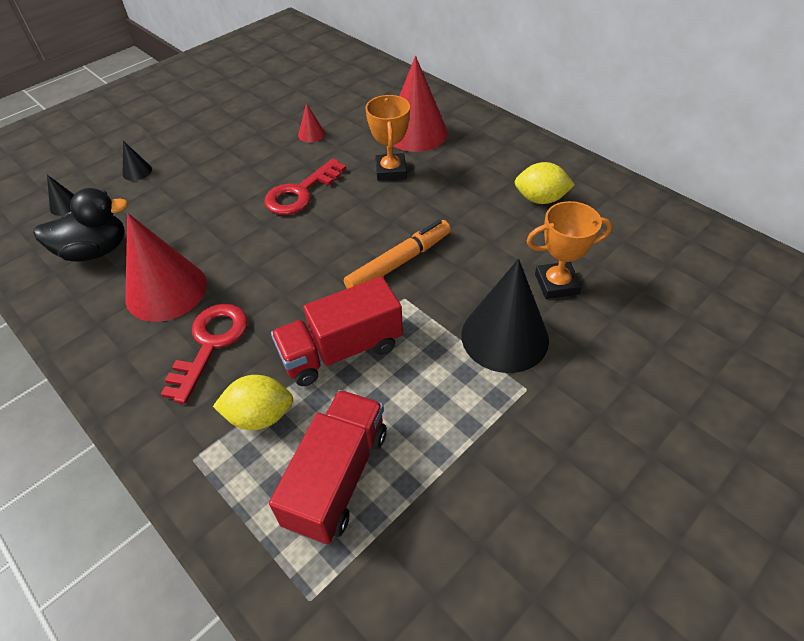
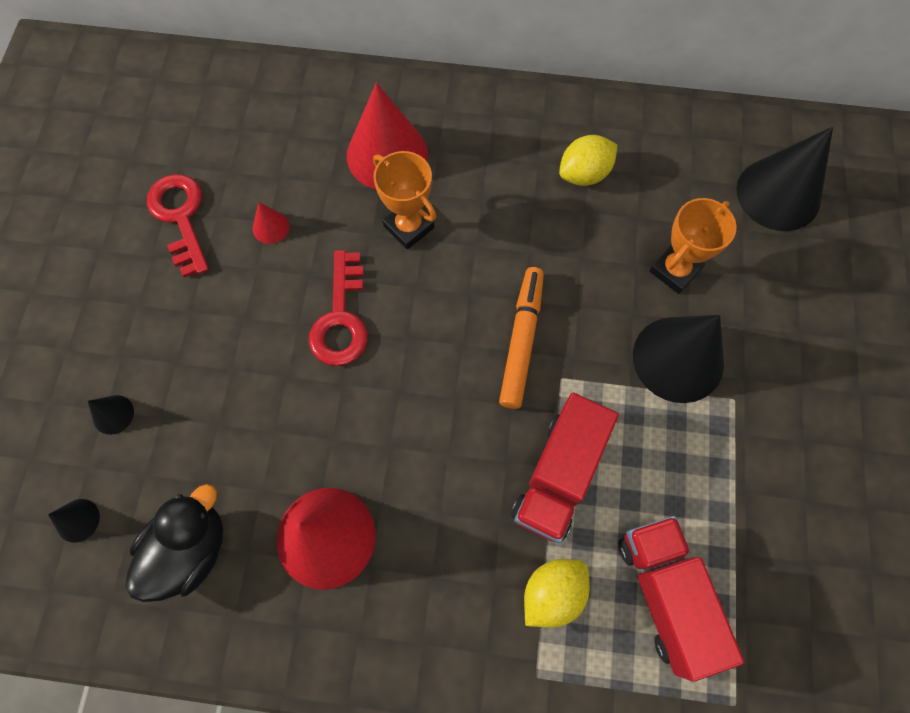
camera: 40 degrees left, 20 degrees up
red key [161,304,248,404] -> red key moved to [147,174,209,278]
none -> black cone [737,127,833,231]

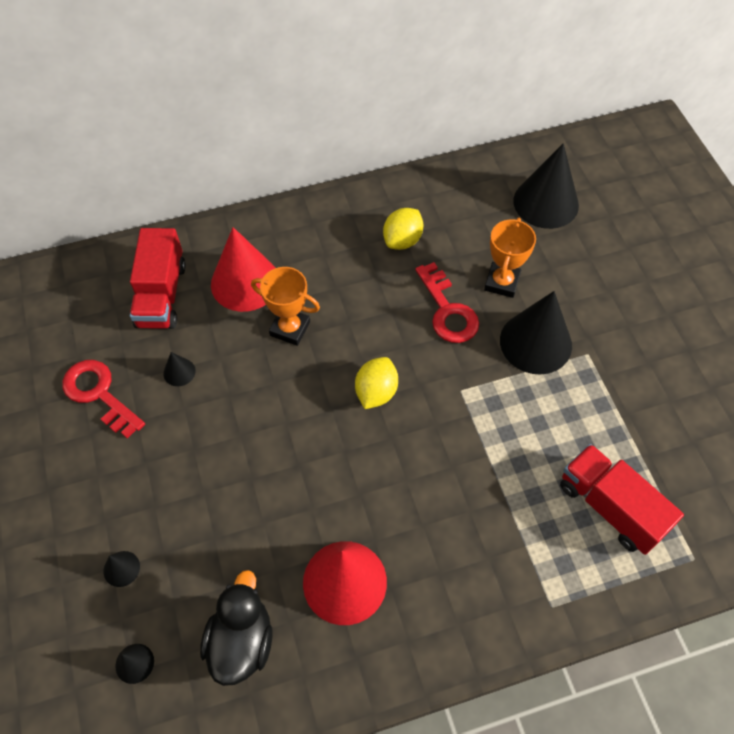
camera: 25 degrees left, 10 degrees down
red cone [253,202,290,244] -> black cone [163,352,196,386]
red key [309,250,368,366] -> red key moved to [415,262,479,343]
orange marker [499,267,544,409] -> none
red truck [511,393,619,543] -> red truck moved to [130,228,186,329]
yellow lemon [524,559,590,628] -> yellow lemon moved to [355,357,398,409]

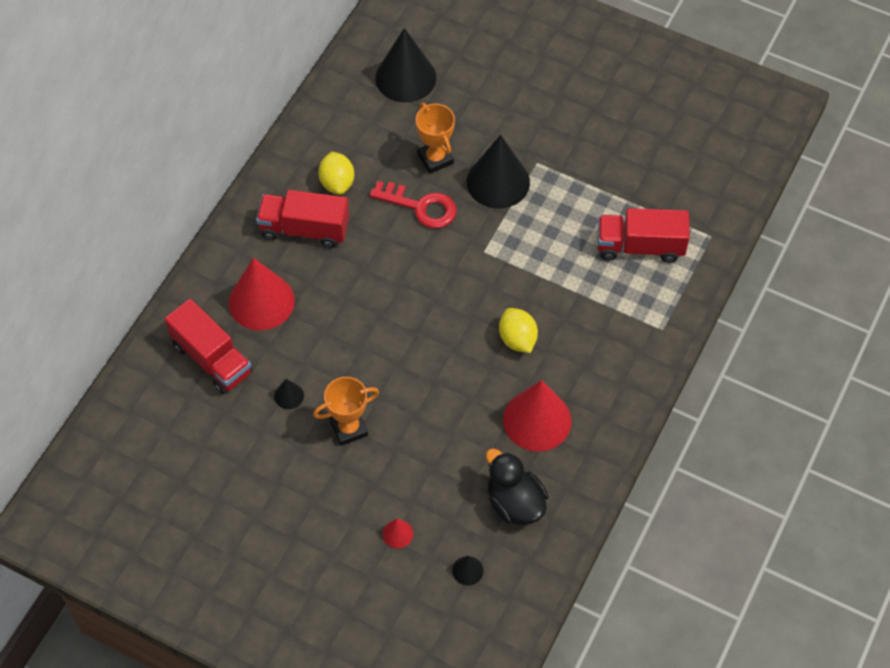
camera: 45 degrees left, 0 degrees up
red key [62,360,145,438] -> none
black cone [104,551,140,587] -> red cone [382,519,413,548]
orange trophy [251,267,320,346] -> orange trophy moved to [313,377,379,446]
yellow lemon [355,357,398,409] -> yellow lemon moved to [499,308,538,353]
none -> red truck [256,190,349,248]

